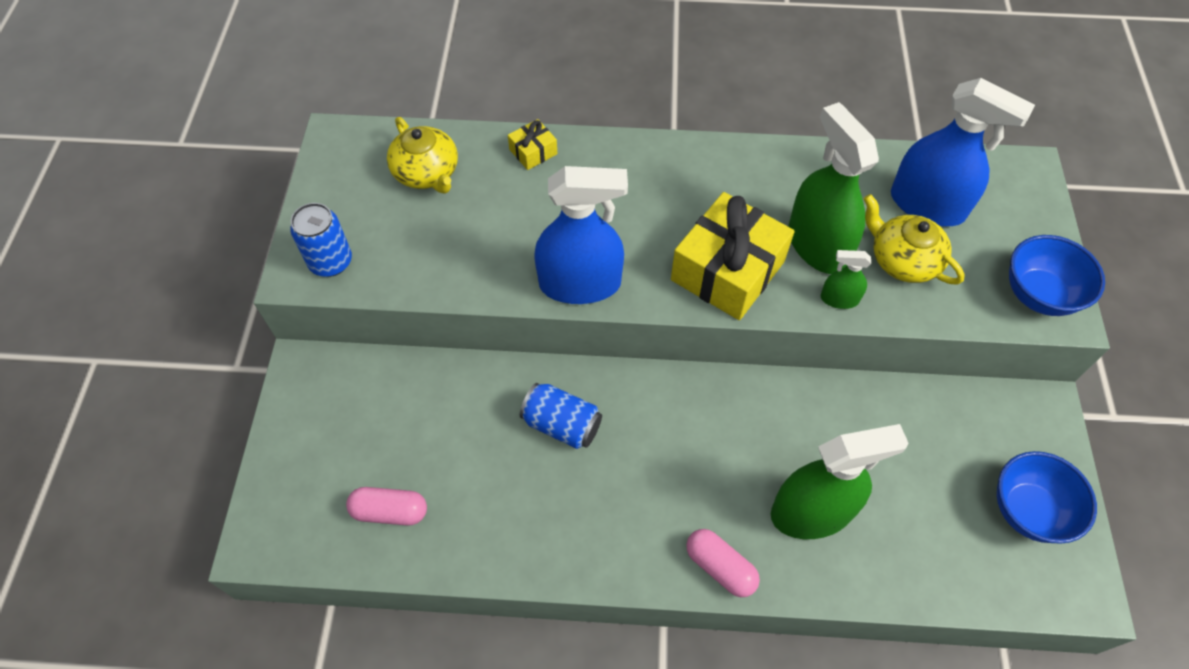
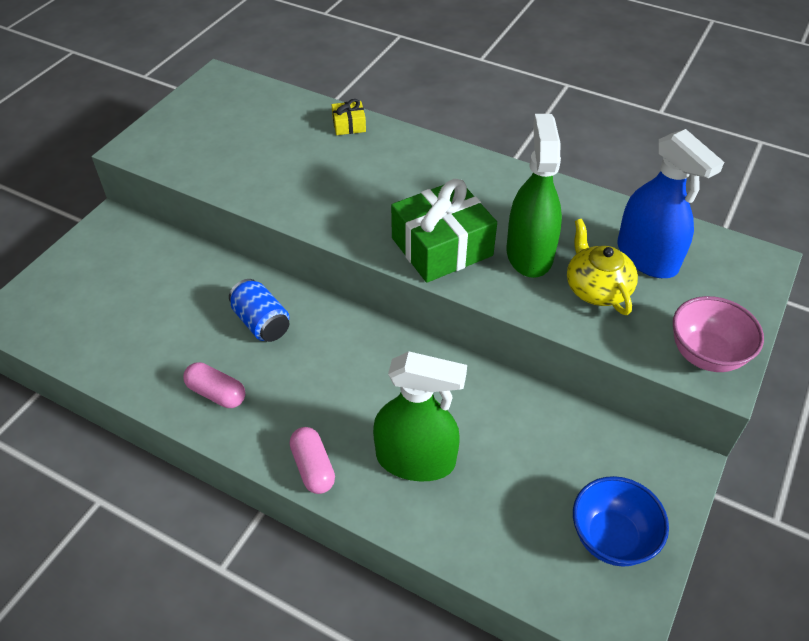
camera: 25 degrees right, 10 degrees down
blue can [290,203,352,277] -> none
pink capsule [346,487,427,526] -> pink capsule moved to [183,362,245,408]
yellow teapot [387,117,458,194] -> none
blue spray bottle [534,166,628,304] -> none
yellow gift [671,192,795,320] -> green gift [391,179,497,283]
green spray bottle [821,250,871,309] -> none
blue bowl [1009,235,1105,316] -> pink bowl [673,296,764,372]

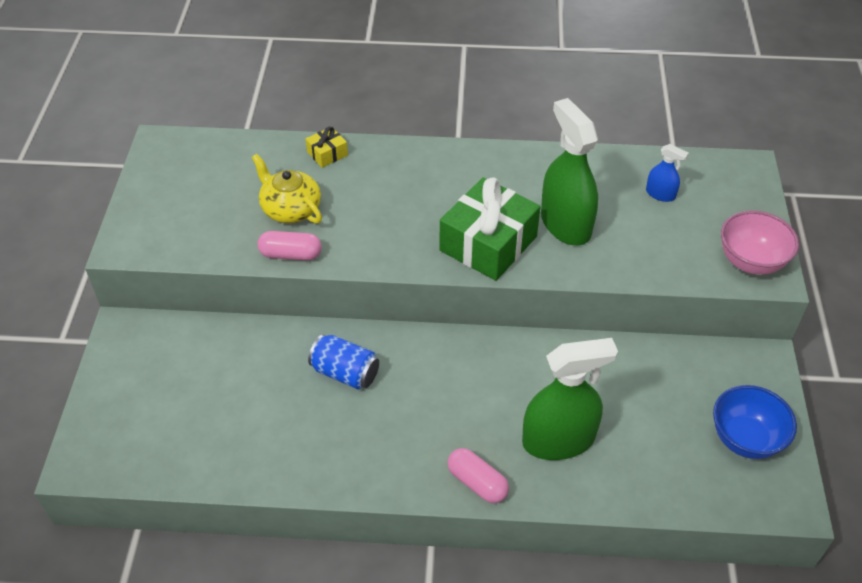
camera: 25 degrees left, 0 degrees up
pink capsule [183,362,245,408] -> pink capsule moved to [257,231,322,260]
yellow teapot [567,219,638,315] -> yellow teapot moved to [252,154,322,224]
blue spray bottle [617,129,724,278] -> blue spray bottle [646,144,689,202], size x0.47

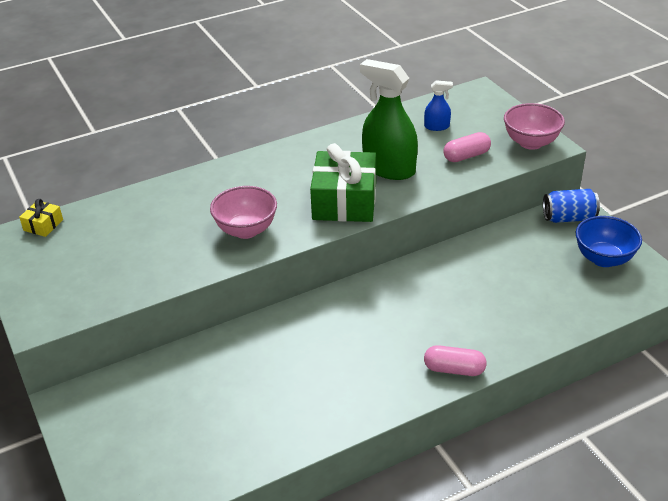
camera: 30 degrees left, 10 degrees down
yellow teapot [252,154,322,224] -> none
pink capsule [257,231,322,260] -> pink capsule moved to [443,132,491,162]
yellow gift [306,127,348,168] -> yellow gift moved to [19,199,63,237]
blue can [308,334,379,389] -> blue can moved to [543,189,600,223]
green spray bottle [522,338,618,460] -> none
none -> pink bowl [210,186,277,239]

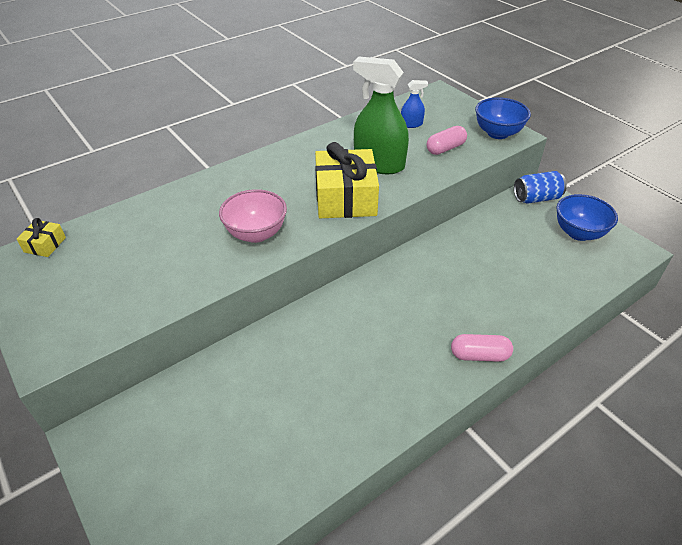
camera: 10 degrees left, 5 degrees up
green gift [310,143,376,222] -> yellow gift [315,142,379,218]
pink bowl [504,103,565,150] -> blue bowl [475,97,531,139]

